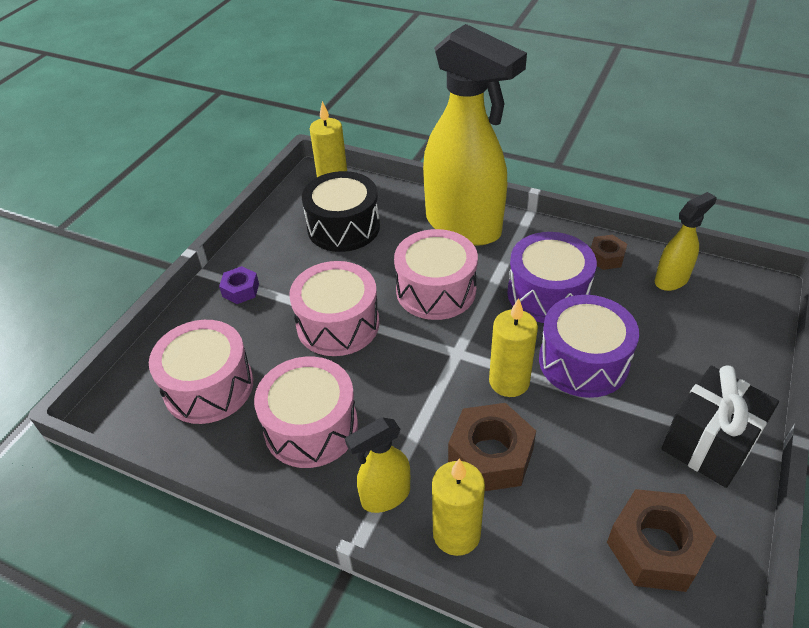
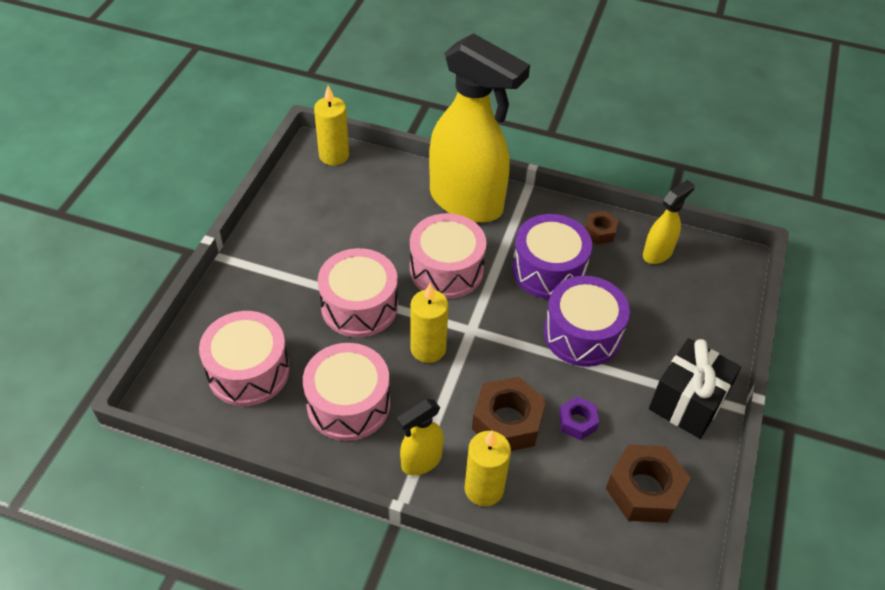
camera: 10 degrees left, 5 degrees up
purple nut [219,266,259,304] -> purple nut moved to [559,397,599,440]
black drum [302,171,380,252] -> none
yellow candle [489,298,538,397] -> yellow candle moved to [410,283,449,363]

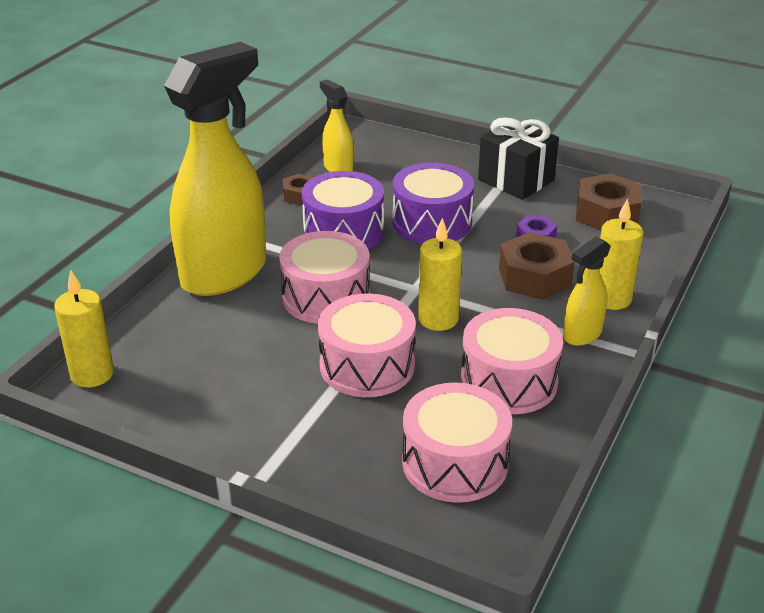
camera: 80 degrees left, 15 degrees down
yellow spray bottle [397,399,444,476] -> yellow spray bottle turned 75 degrees clockwise [563,236,611,346]

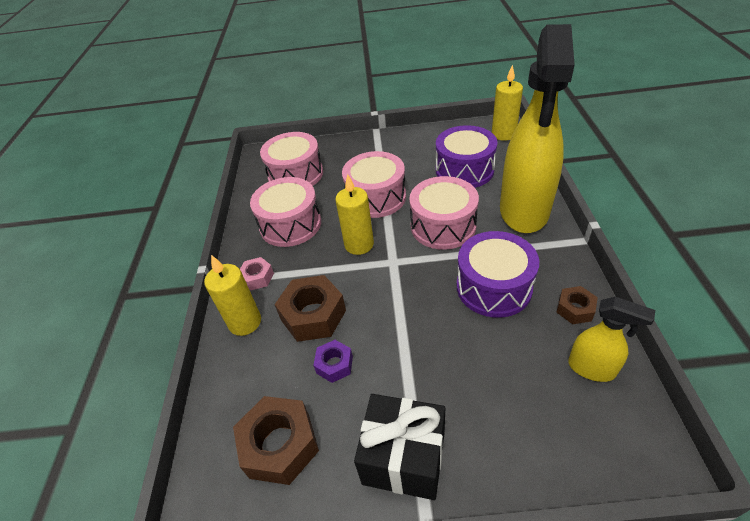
camera: 155 degrees right, 10 degrees up
purple drum [392,163,474,244] -> purple drum moved to [436,125,498,188]
yellow spray bottle [563,236,611,346] -> pink nut [240,257,274,291]

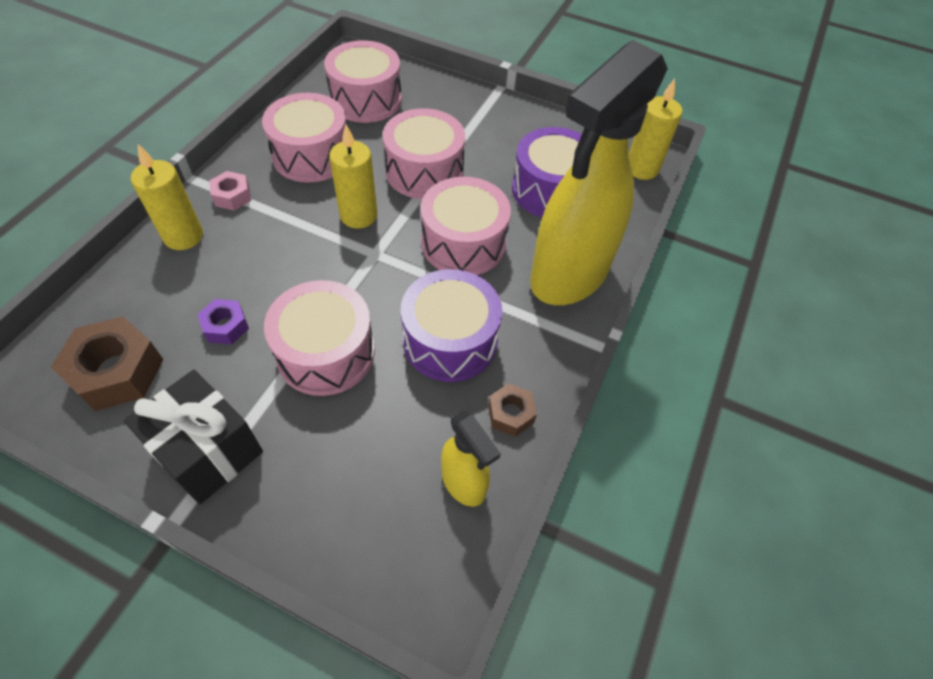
camera: 20 degrees right, 10 degrees up
brown nut [275,275,346,342] -> none
none -> pink drum [264,280,375,396]

